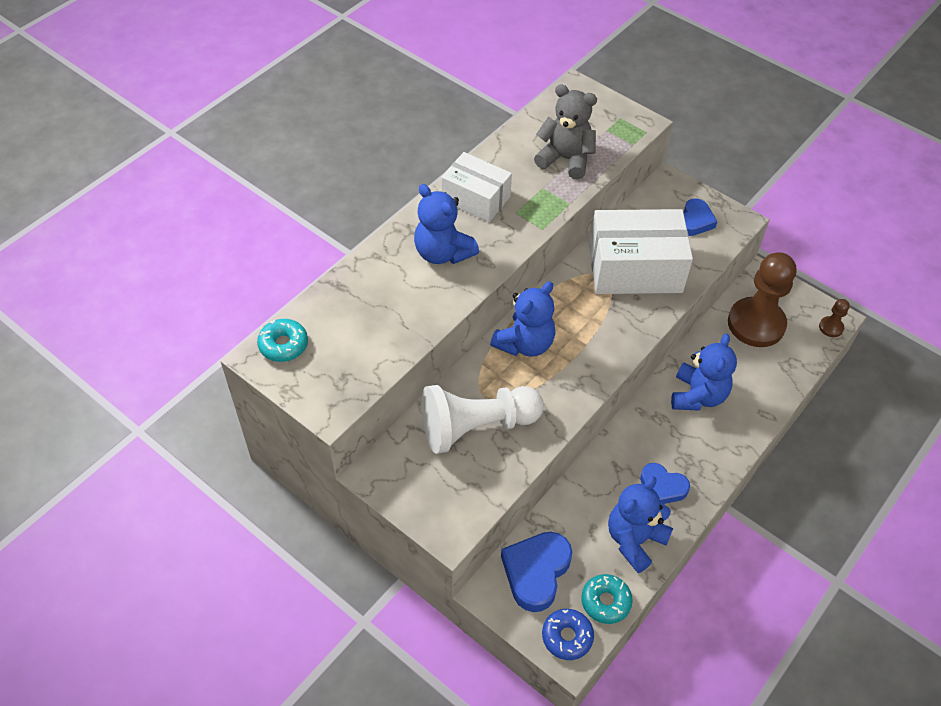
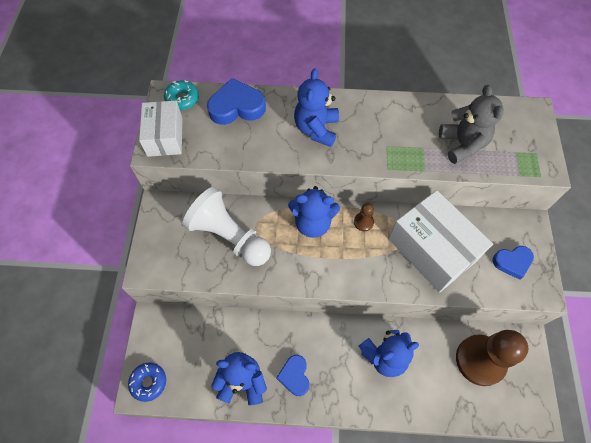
camera: 55 degrees right, 10 degrees up
white box [441,152,512,222] -> white box moved to [139,101,182,157]
blue heart [501,532,572,612] -> blue heart moved to [207,78,266,125]
turquoise donut [581,574,633,624] -> none
brown pawn [819,299,850,337] -> brown pawn moved to [354,203,374,231]

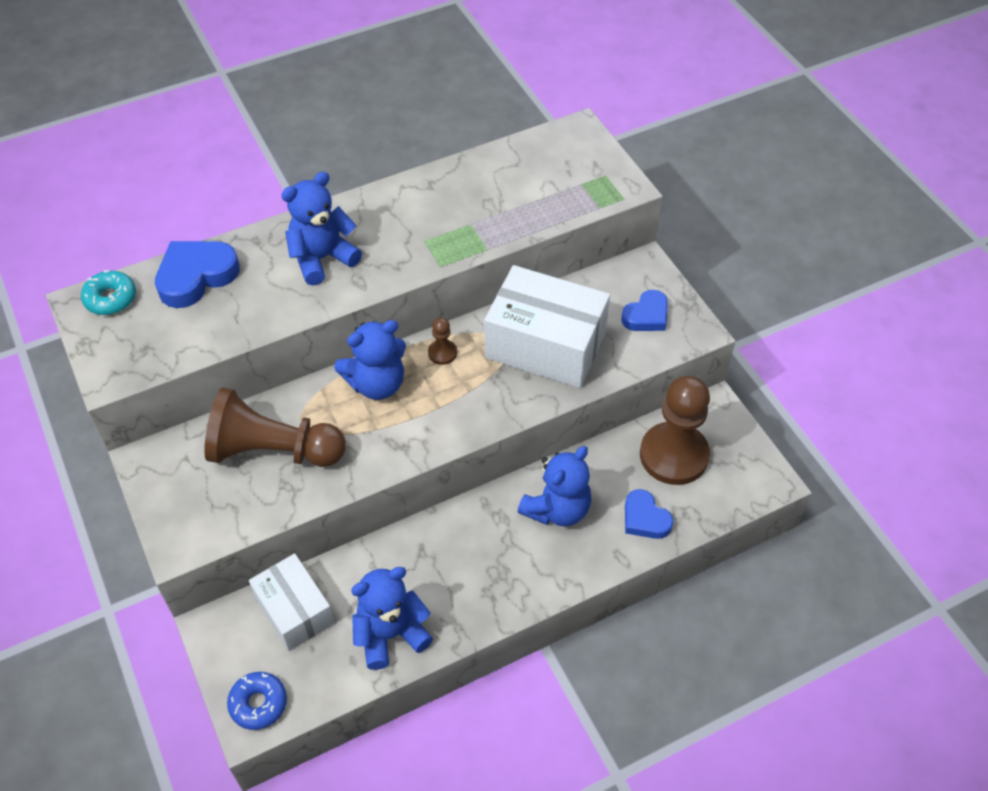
camera: 30 degrees left, 10 degrees down
white box [139,101,182,157] -> white box moved to [249,553,334,651]
white pawn [183,187,271,266] -> brown pawn [204,387,346,467]
blue heart [276,355,309,396] -> blue heart moved to [625,489,673,539]
blue teddy bear [294,68,339,147] -> blue teddy bear turned 75 degrees clockwise [281,172,362,285]
grey teddy bear [439,85,503,164] -> none

